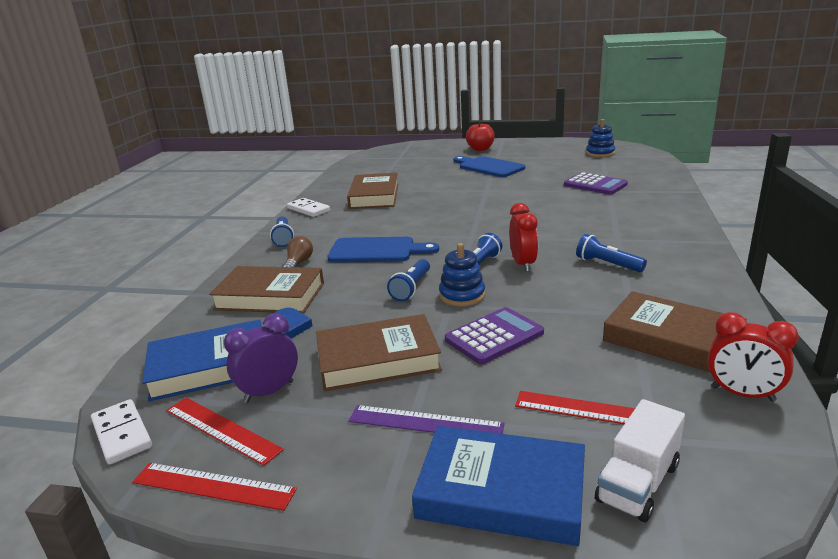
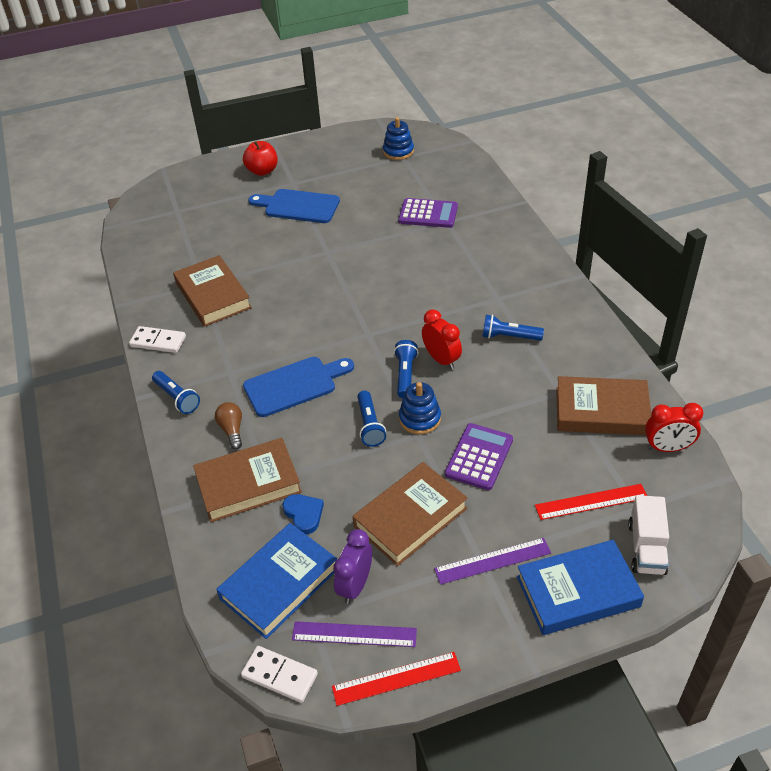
camera: 30 degrees left, 20 degrees up
red ruler [166,397,284,466] -> purple ruler [292,621,417,647]

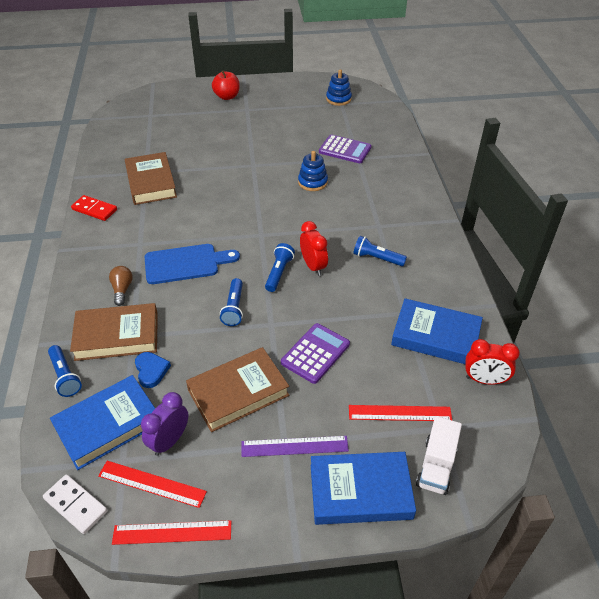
camera: 10 degrees right, 0 degrees up
white domino [129,326,186,353] -> red domino [71,195,117,221]
blue flashlight [152,371,200,414] -> blue flashlight moved to [48,345,82,397]
blue cutting board [248,189,340,223] -> none
purple ruler [292,621,417,647] -> red ruler [98,461,207,508]
blue stacking toy [399,382,441,434] -> blue stacking toy moved to [298,151,328,191]
brown book [556,376,651,436] -> blue book [391,298,483,364]

